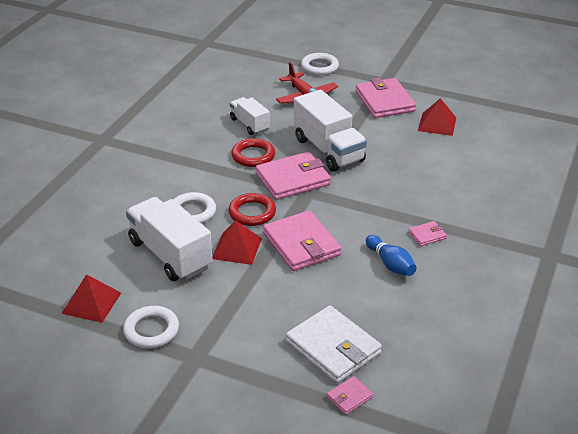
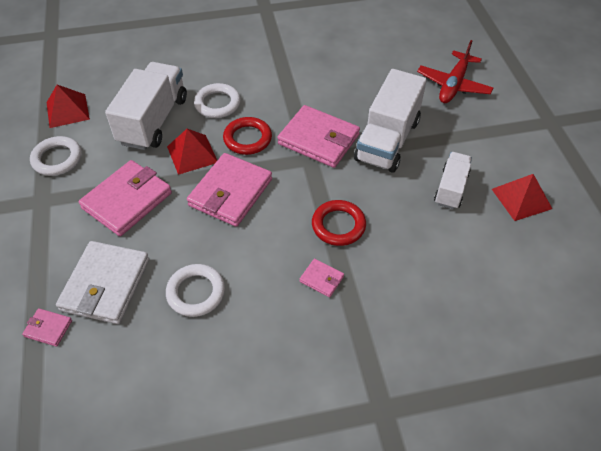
camera: 55 degrees right, 15 degrees up
white truck [230,97,270,135] -> white truck moved to [434,152,472,209]
red ring [231,138,275,167] -> red ring moved to [312,200,366,246]
white ring [301,53,339,75] -> white ring moved to [166,264,225,317]
pink wallet [355,78,416,118] -> pink wallet moved to [79,160,172,236]
blue bowling pin [366,235,416,276] -> none

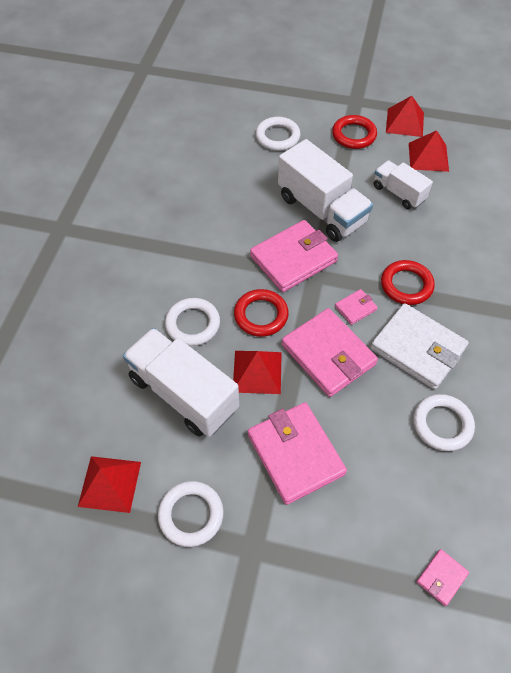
camera: 65 degrees left, 5 degrees up
white wallet [56,241,149,324] -> white wallet moved to [370,303,469,390]
pink wallet [300,259,344,297] -> pink wallet moved to [335,289,378,325]
red plane [417,40,493,103] -> white ring [255,117,300,151]
none -> red ring [332,115,377,149]
none -> red pyramid [386,96,424,137]

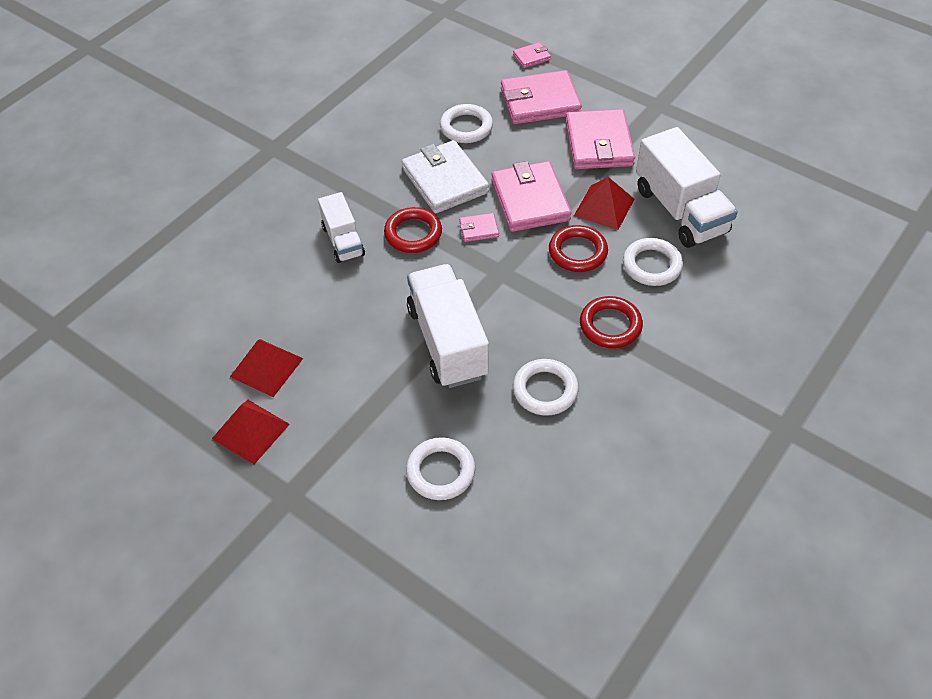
camera: 155 degrees left, 5 degrees down
red pyramid [78,456,141,513] -> none
white ring [158,481,224,547] -> white ring moved to [513,359,579,416]
pink wallet [250,220,338,292] -> pink wallet moved to [501,70,582,124]
red ring [332,115,377,149] -> red ring moved to [580,296,643,348]
white truck [374,160,433,209] -> white truck moved to [318,192,365,263]

